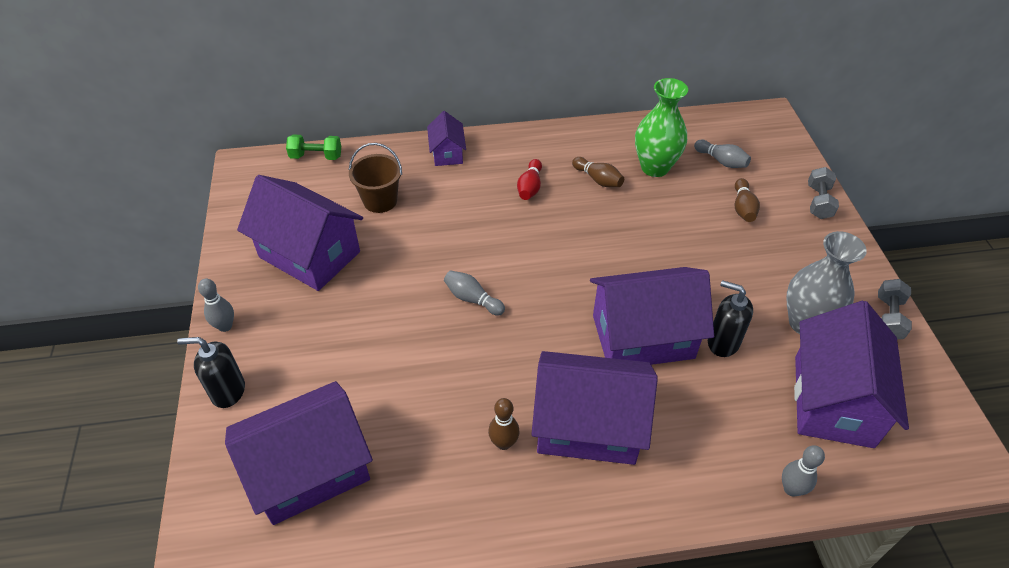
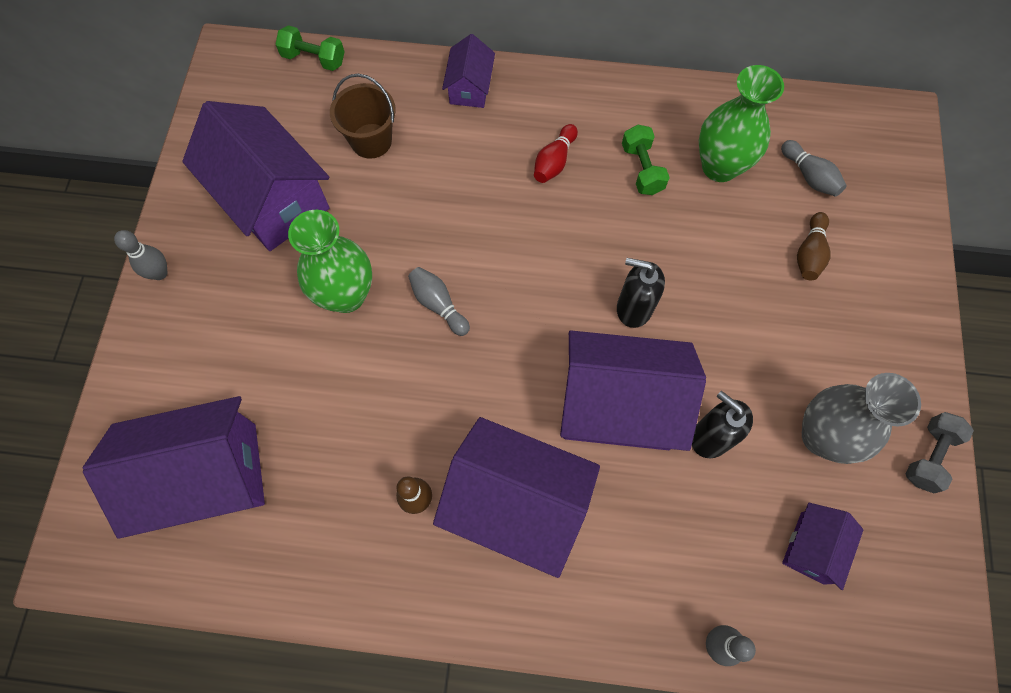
camera: 15 degrees right, 20 degrees up
black soap dispenser [177,337,245,408] -> black soap dispenser moved to [617,258,665,328]
brown bowling pin [572,157,624,187] -> green dumbbell [622,125,670,195]
purple house [794,301,909,448] -> purple house [782,503,864,590], size x0.50
grey dumbbell [808,167,839,219] -> none
none -> green vase [288,210,372,313]

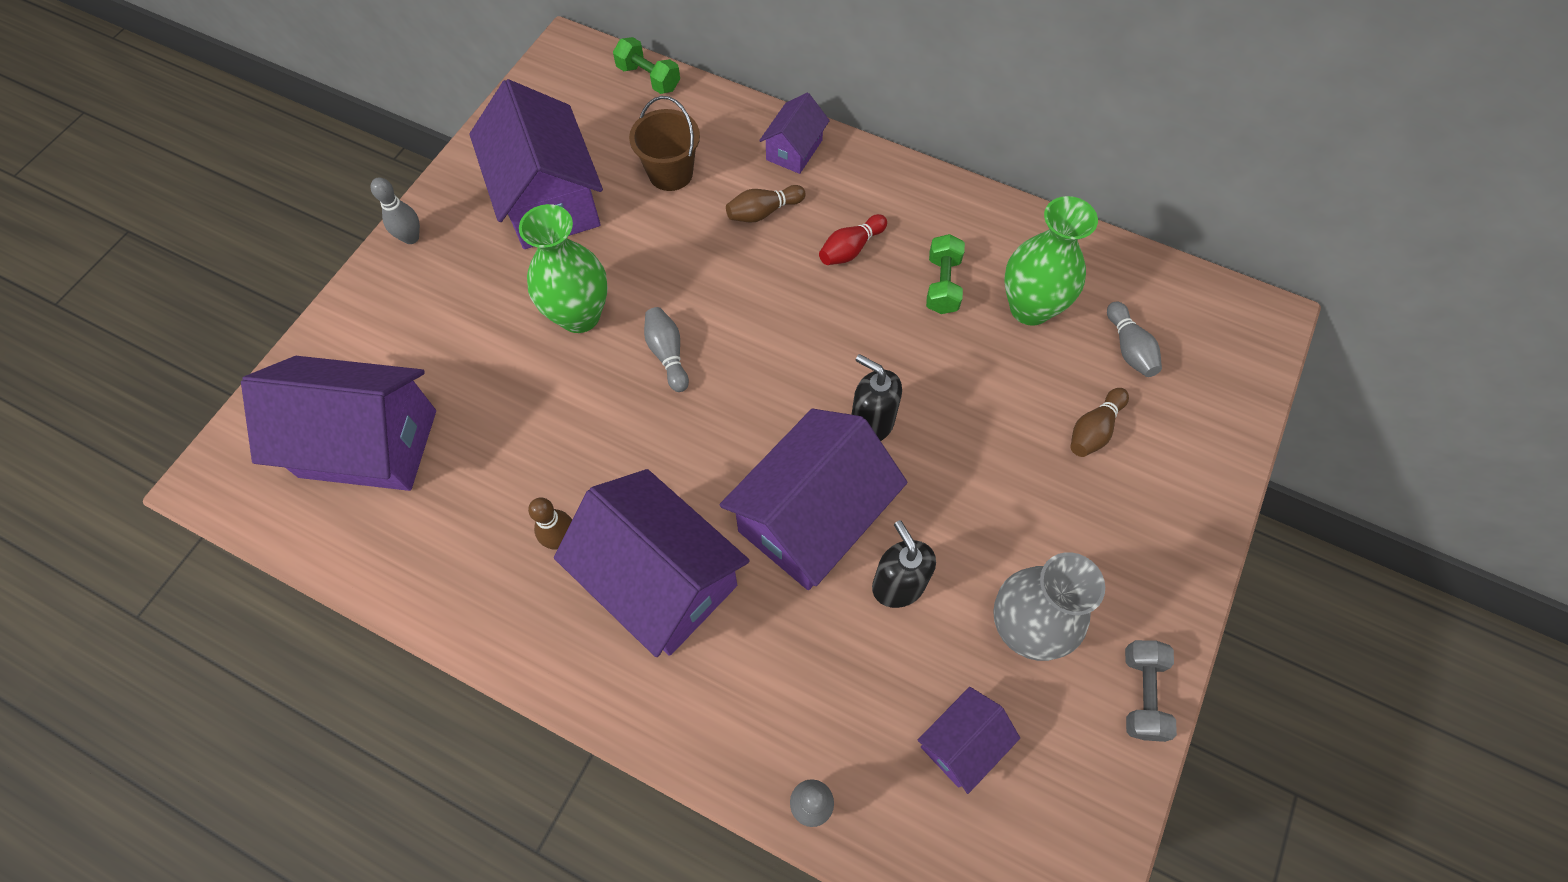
camera: 20 degrees right, 5 degrees down
purple house [560,330,706,451] -> purple house turned 75 degrees counterclockwise [720,409,907,590]
grey dumbbell [906,412,974,493] -> grey dumbbell turned 45 degrees counterclockwise [1125,640,1177,742]
none -> brown bowling pin [726,185,806,222]

